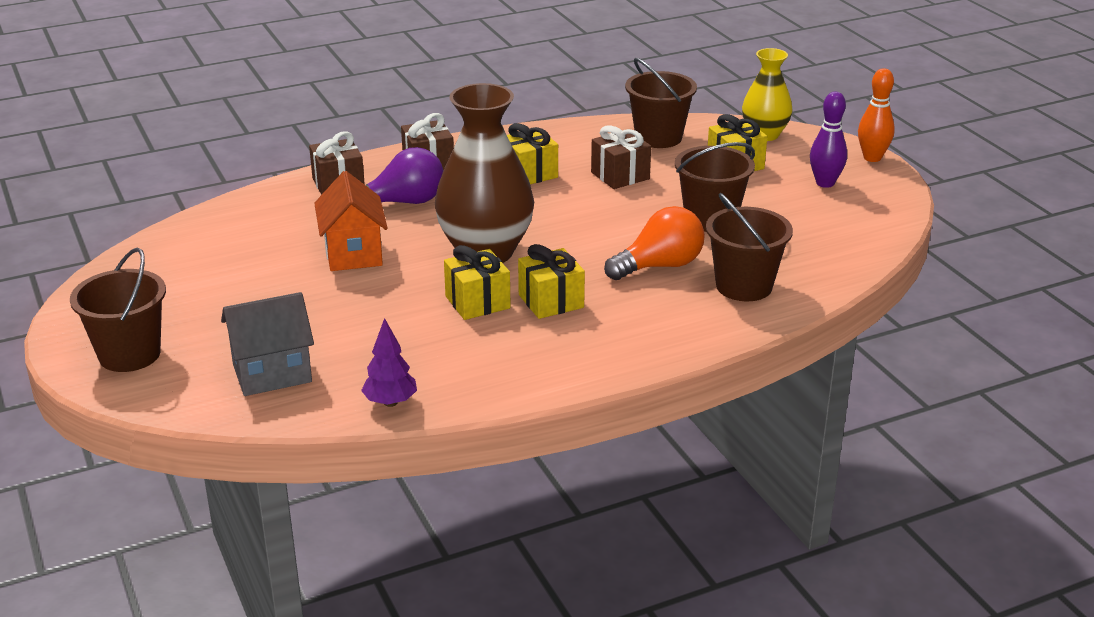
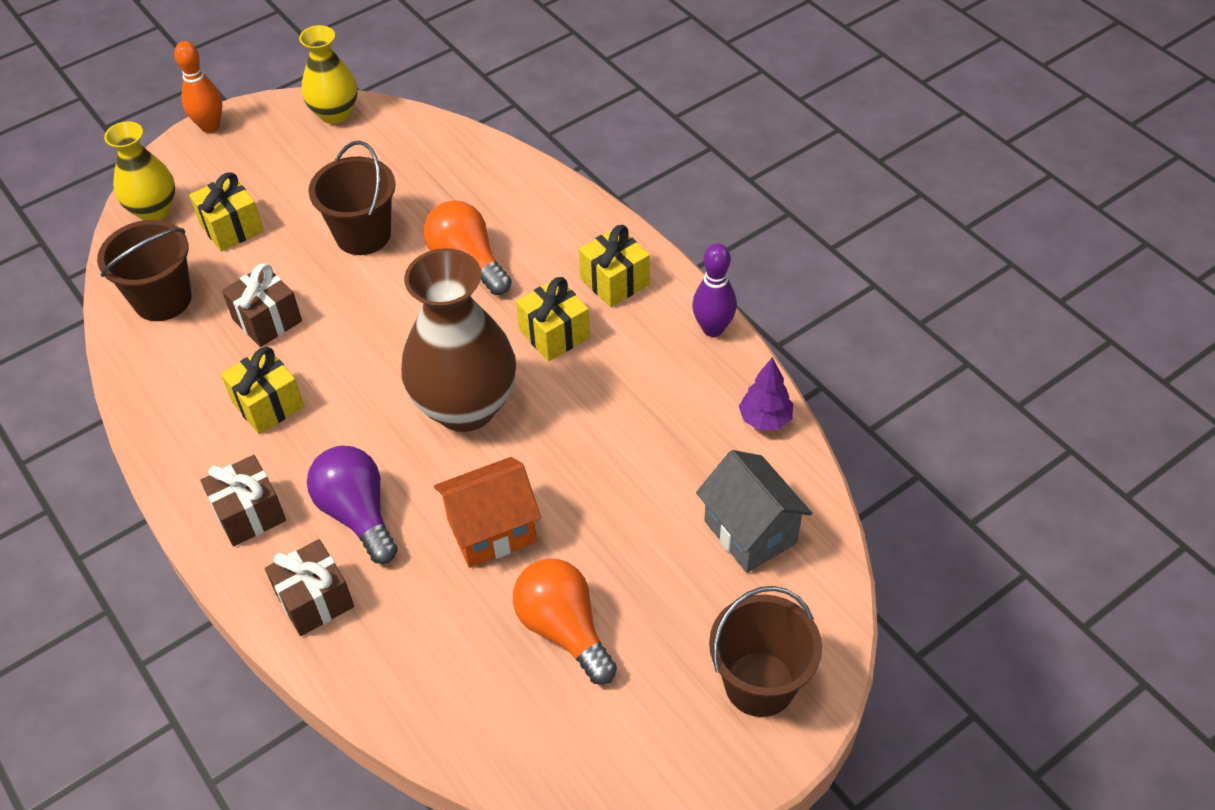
camera: 100 degrees left, 20 degrees up
yellow gift [444,245,511,320] -> yellow gift moved to [579,225,650,307]
brown bucket [706,193,793,301] -> none
purple bowling pin [810,92,847,188] -> purple bowling pin moved to [692,243,737,337]
none -> yellow vase [299,25,357,124]
none -> orange light bulb [513,559,617,685]

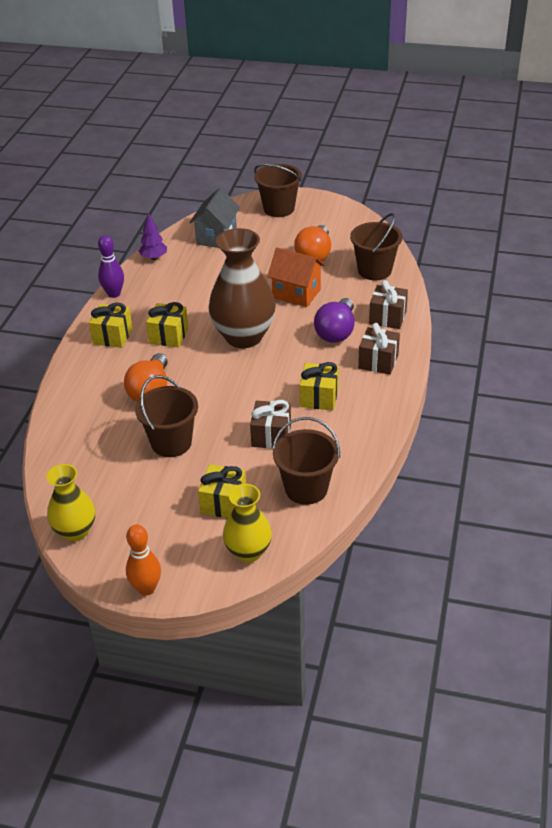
camera: 130 degrees left, 10 degrees down
none -> brown bucket [350,213,402,280]

